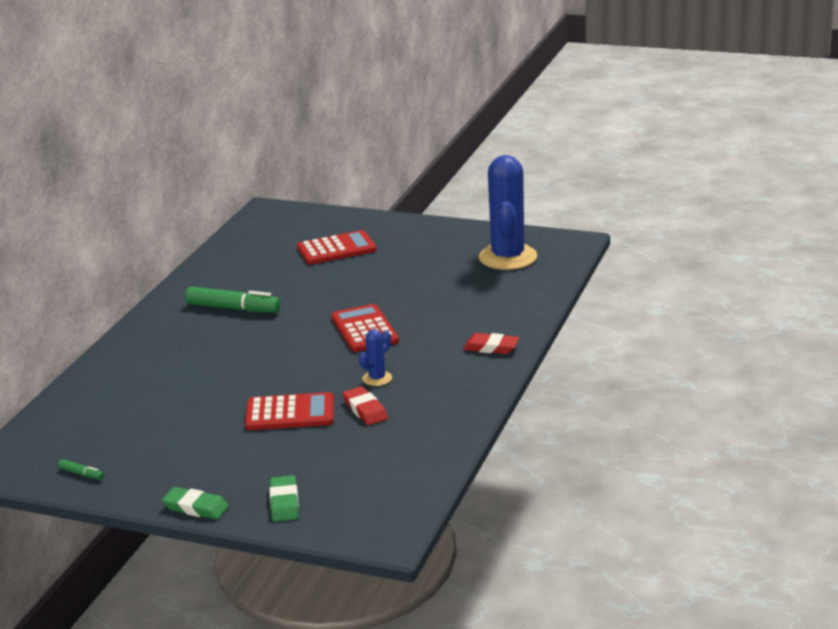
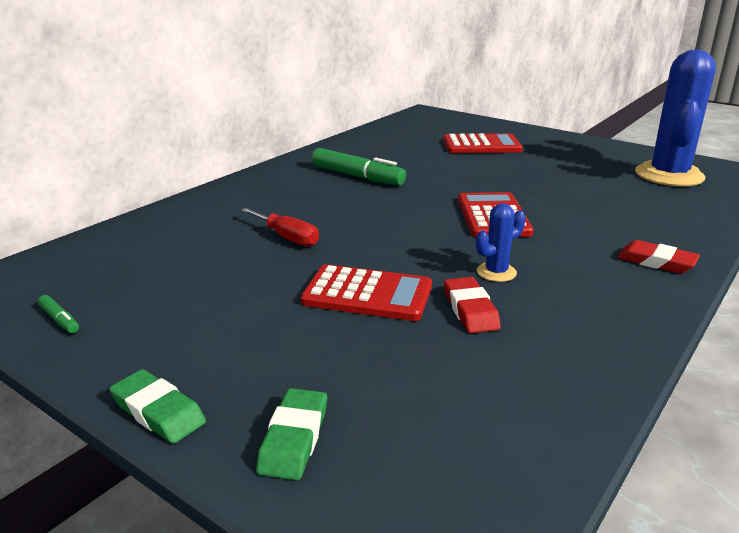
camera: 15 degrees right, 0 degrees up
none -> red screwdriver [241,208,319,247]

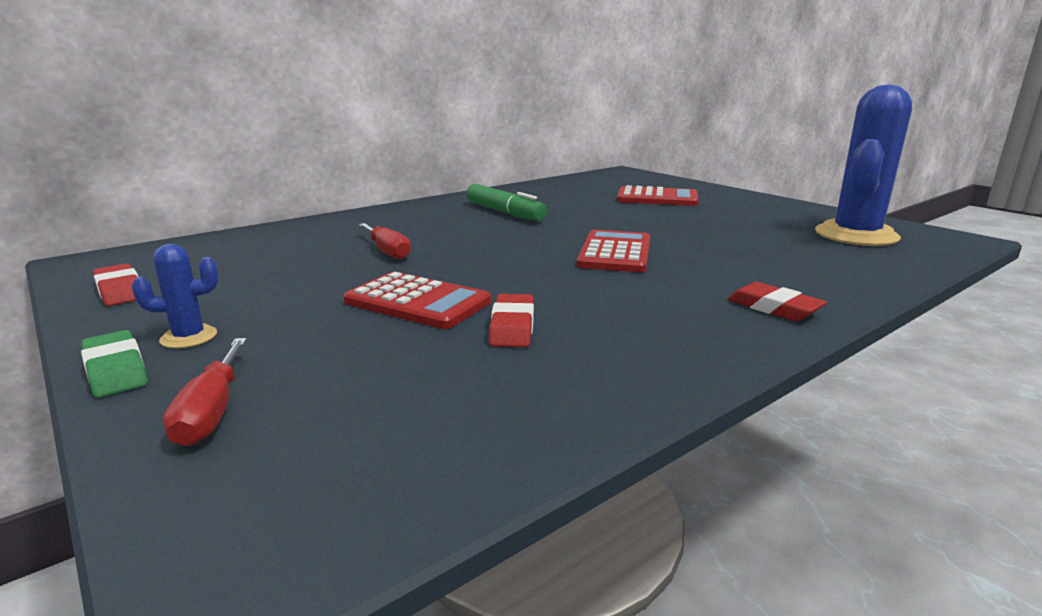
camera: 15 degrees right, 5 degrees down
green marker [38,295,79,333] -> red eraser [93,263,138,306]
green eraser [256,388,327,480] -> red screwdriver [163,338,247,446]
blue cactus [476,203,526,282] -> blue cactus moved to [132,244,219,348]

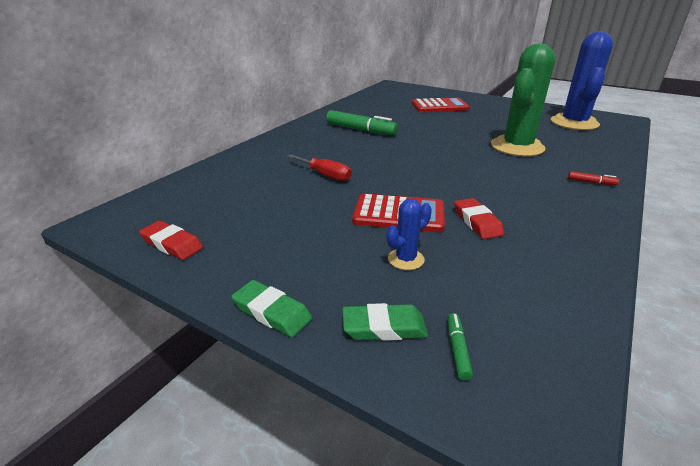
camera: 20 degrees left, 10 degrees up
blue cactus [132,244,219,348] -> blue cactus moved to [386,198,432,270]
red screwdriver [163,338,247,446] -> green eraser [342,303,428,341]
red calculator [577,230,650,272] -> none
red eraser [727,282,827,321] -> red marker [568,171,619,185]
none -> green marker [448,313,473,381]
none -> green cactus [491,43,555,157]

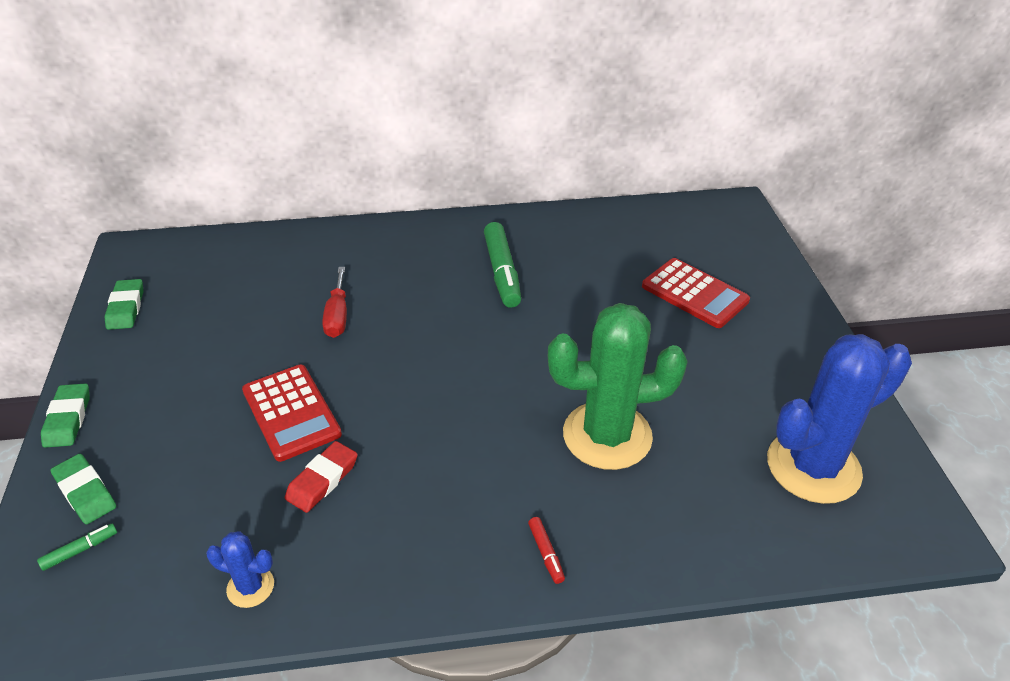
camera: 50 degrees right, 10 degrees up
red eraser [139,221,203,260] -> green eraser [105,279,144,330]
blue cactus [386,198,432,270] -> blue cactus moved to [206,531,274,608]

